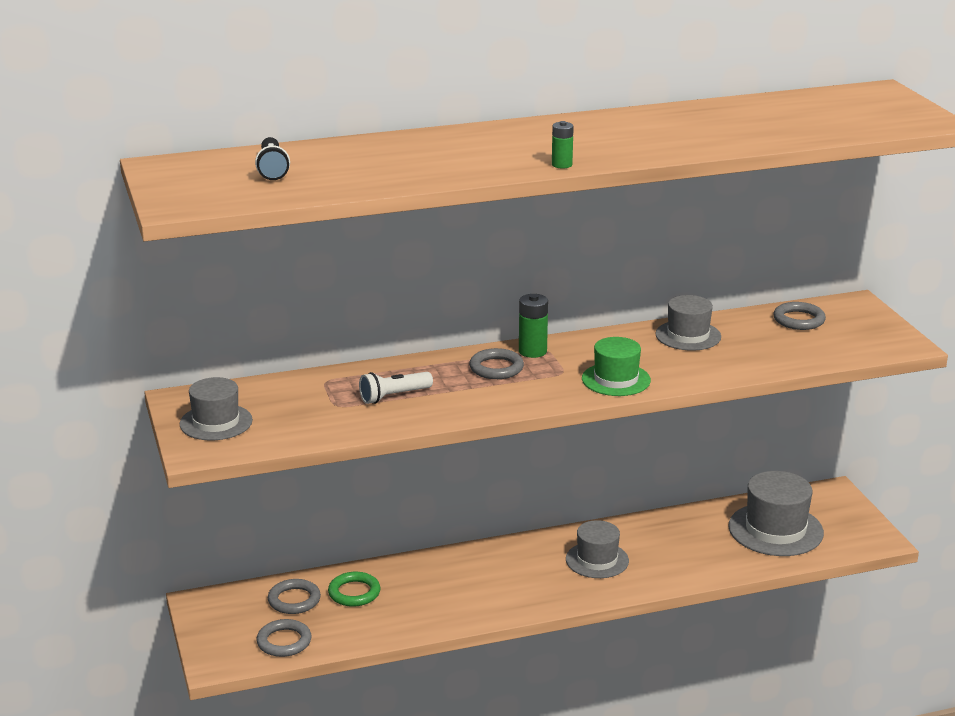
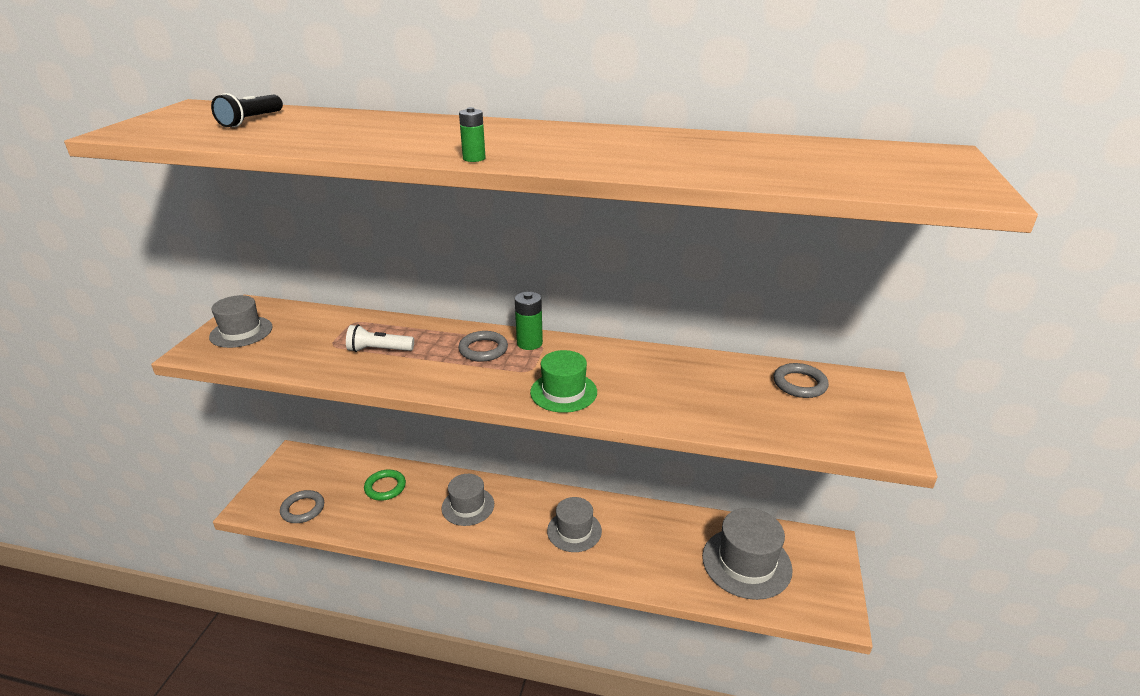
camera: 30 degrees right, 5 degrees up
grey ring [268,579,321,614] -> none
grey hat [655,295,721,351] -> grey hat moved to [442,474,494,526]

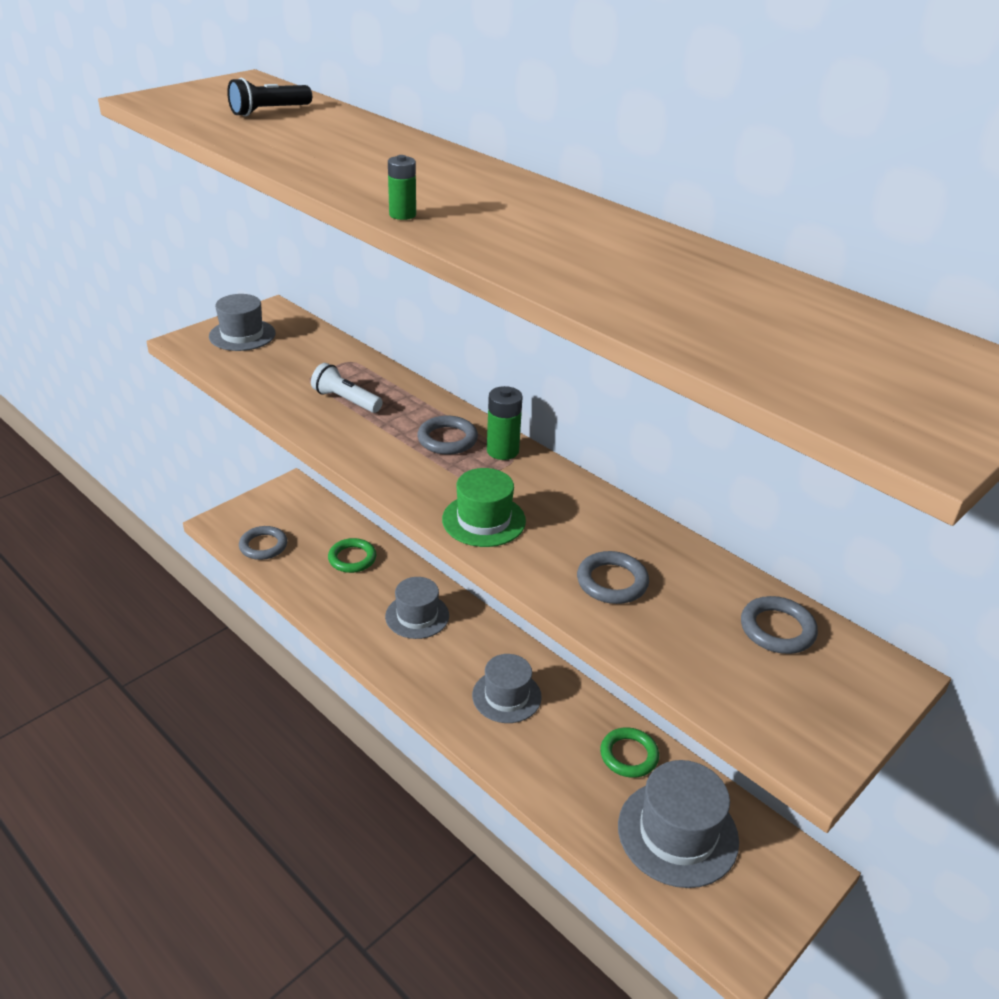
camera: 30 degrees right, 5 degrees up
none -> grey ring [577,551,649,604]
none -> green ring [600,727,659,778]

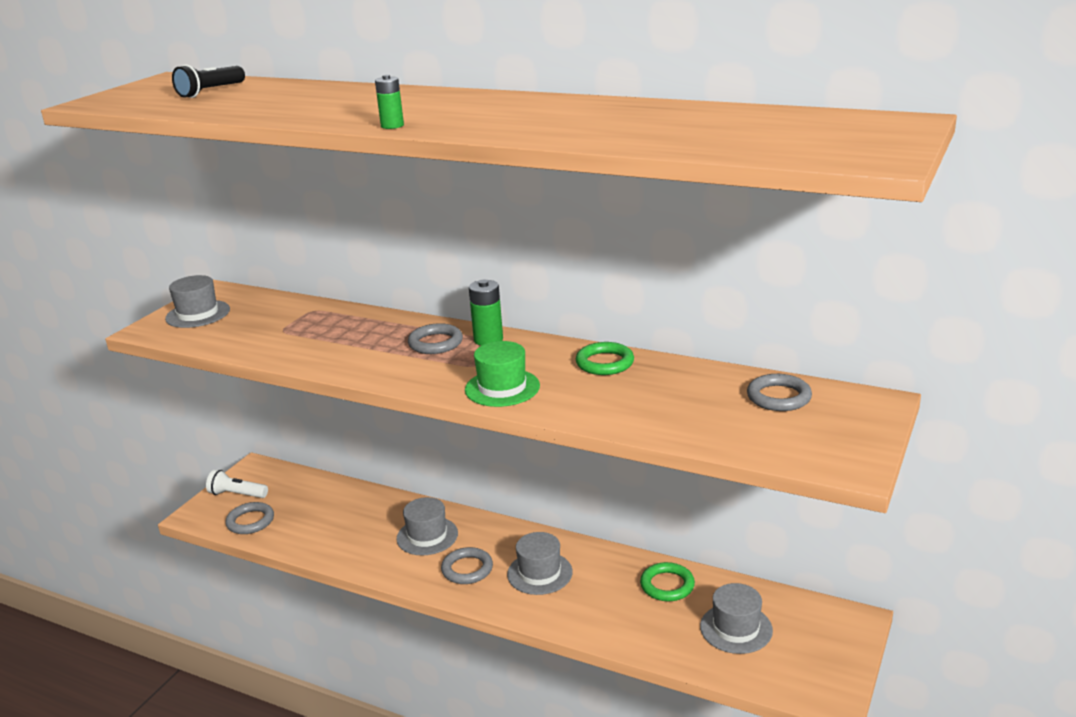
camera: 15 degrees left, 10 degrees down
white flashlight [311,363,383,413] -> white flashlight moved to [206,470,268,498]
green ring [328,538,376,573] -> green ring moved to [576,342,634,375]
grey ring [577,551,649,604] -> grey ring moved to [441,547,493,584]
grey hat [618,760,739,888] -> grey hat [700,583,773,654], size x0.65

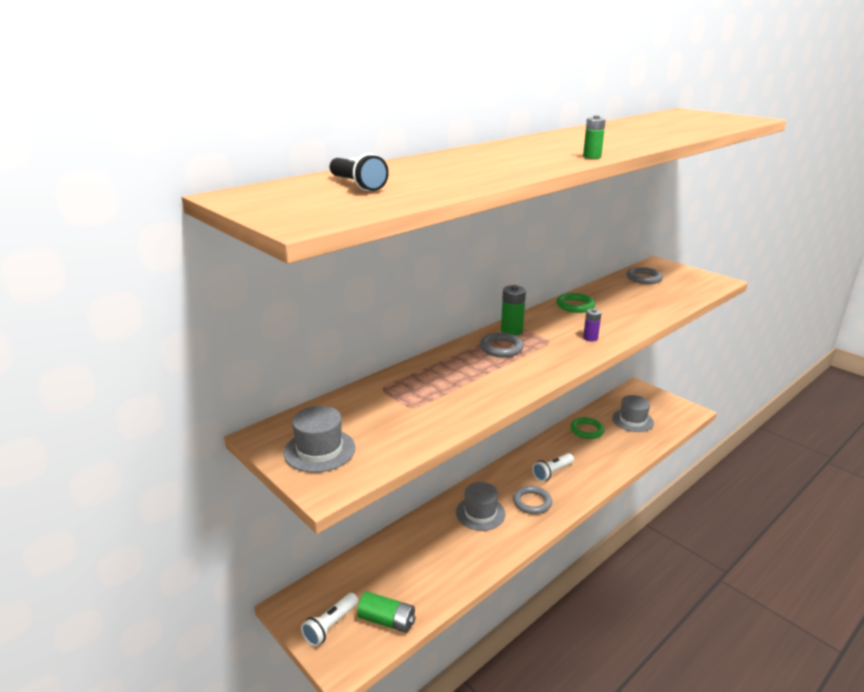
camera: 70 degrees left, 0 degrees up
grey ring [225,502,274,534] -> green battery [357,592,415,633]
green hat [465,341,540,407] -> purple battery [583,309,601,341]
grey hat [507,532,573,595] -> white flashlight [532,453,574,481]

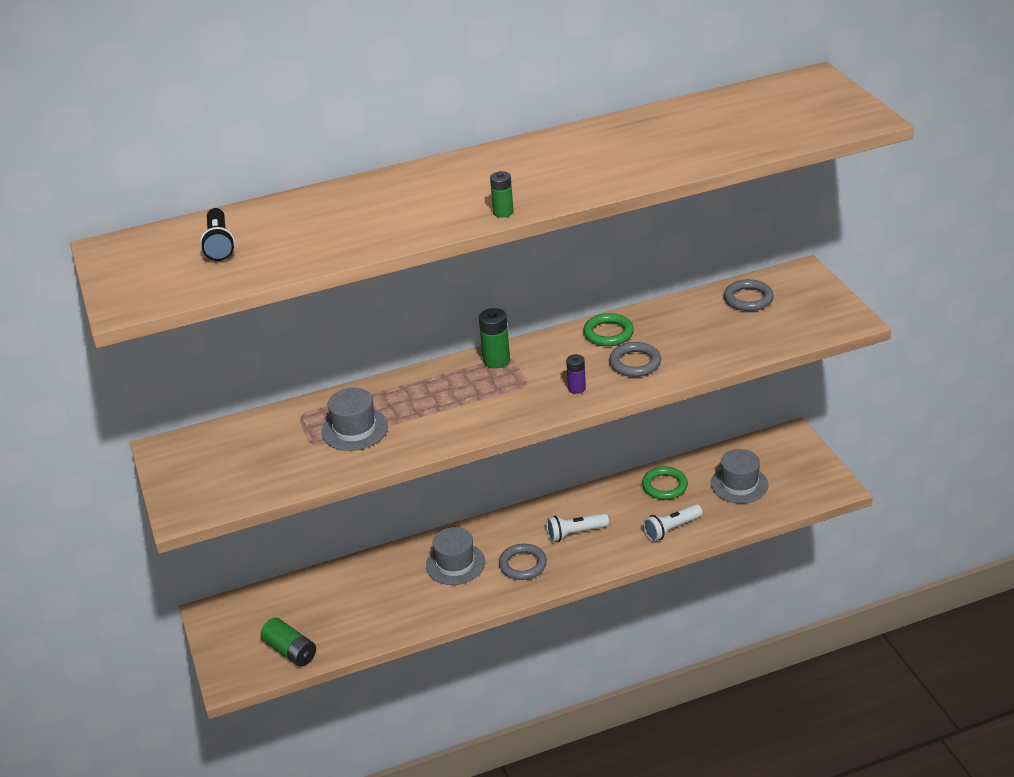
camera: 25 degrees right, 10 degrees up
grey hat [284,406,355,473] -> grey hat moved to [321,388,388,451]
white flashlight [301,593,358,646] -> white flashlight moved to [643,504,703,541]
grey ring [480,332,524,357] -> grey ring moved to [609,342,661,377]

